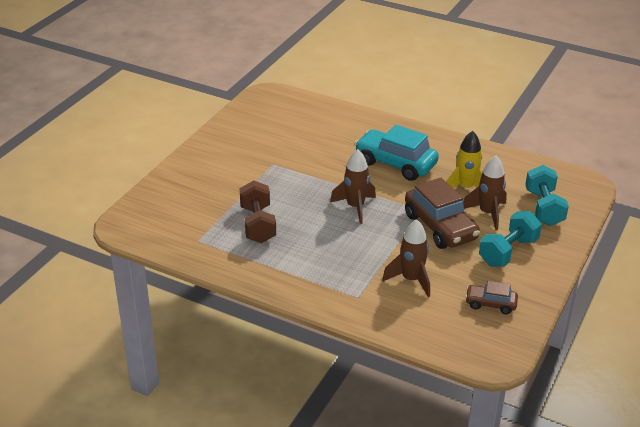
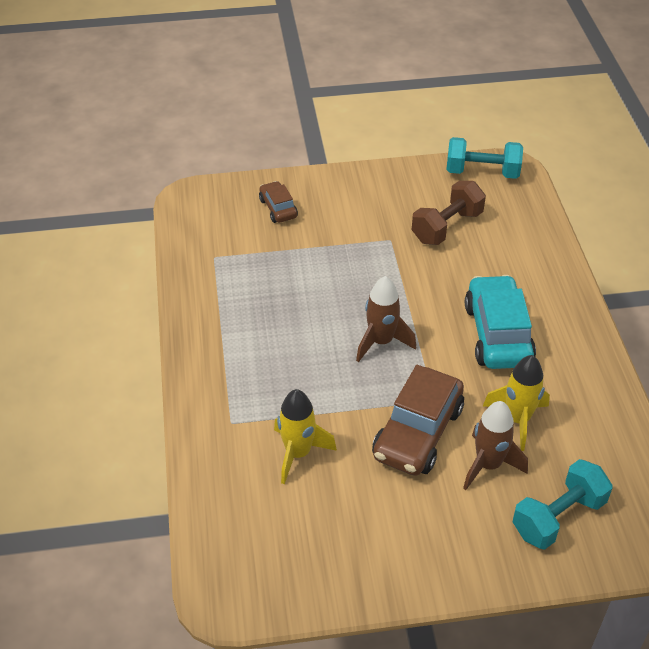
camera: 55 degrees right, 10 degrees up
brown dumbbell [240,180,276,243] -> brown dumbbell moved to [412,181,486,245]
brown rocket [382,219,430,297] -> yellow rocket [274,389,337,484]
brown car [465,281,518,314] -> brown car moved to [259,181,298,223]
turquoise dumbbell [479,211,542,267] -> turquoise dumbbell moved to [447,137,523,179]

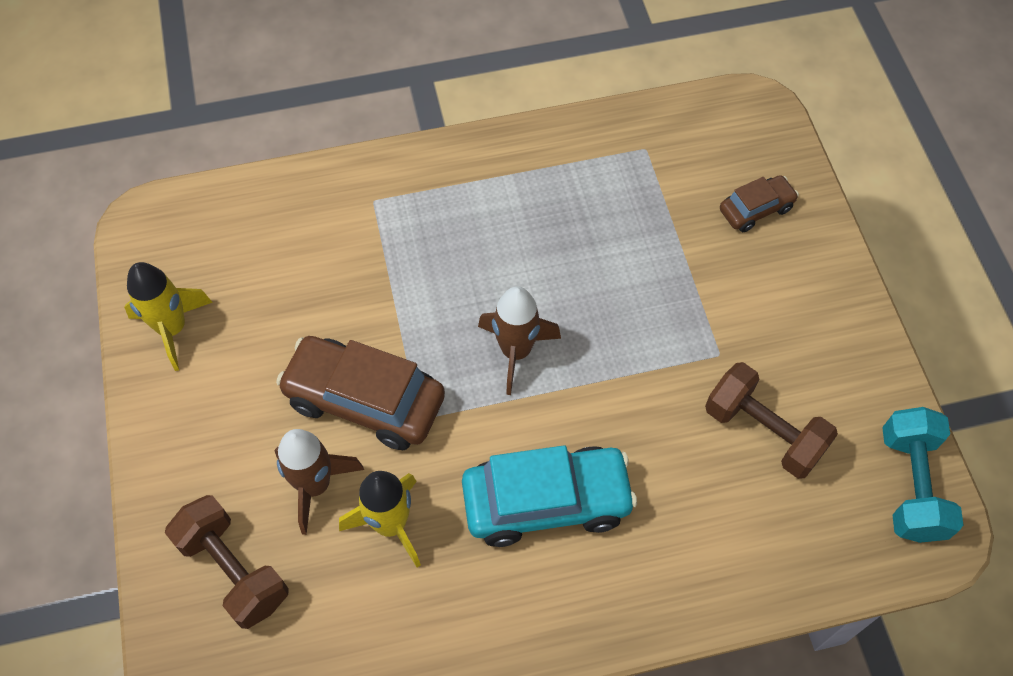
camera: 85 degrees right, 15 degrees up
yellow rocket [274,389,337,484] -> yellow rocket moved to [124,262,213,371]
turquoise dumbbell [513,459,612,550] -> brown dumbbell [165,495,289,629]

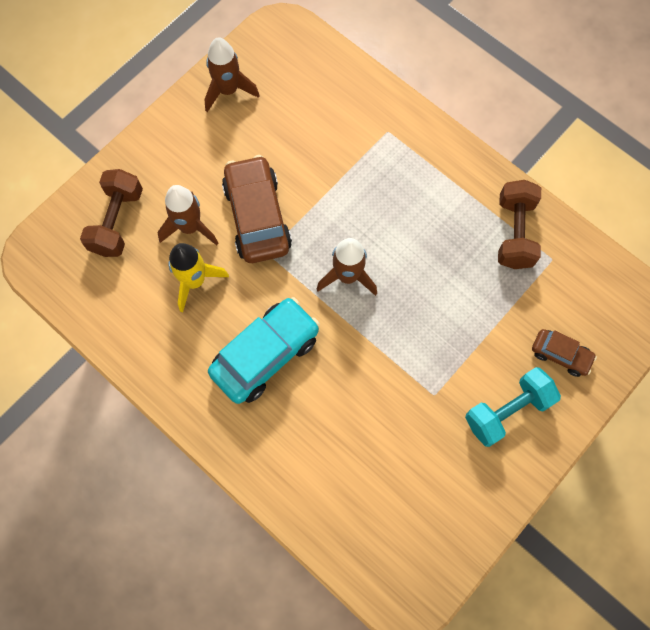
camera: 55 degrees right, 10 degrees up
yellow rocket [124,262,213,371] -> brown rocket [204,37,260,112]
turquoise car [462,445,637,547] -> turquoise car turned 90 degrees counterclockwise [208,297,320,404]
brown dumbbell [705,362,838,479] -> brown dumbbell moved to [498,180,541,269]
turquoise dumbbell [882,407,963,543] -> turquoise dumbbell moved to [465,367,561,447]

